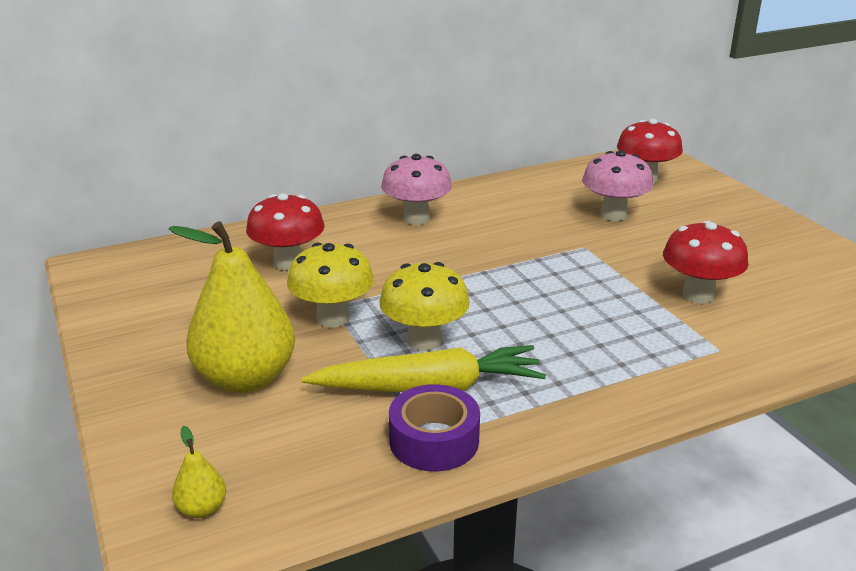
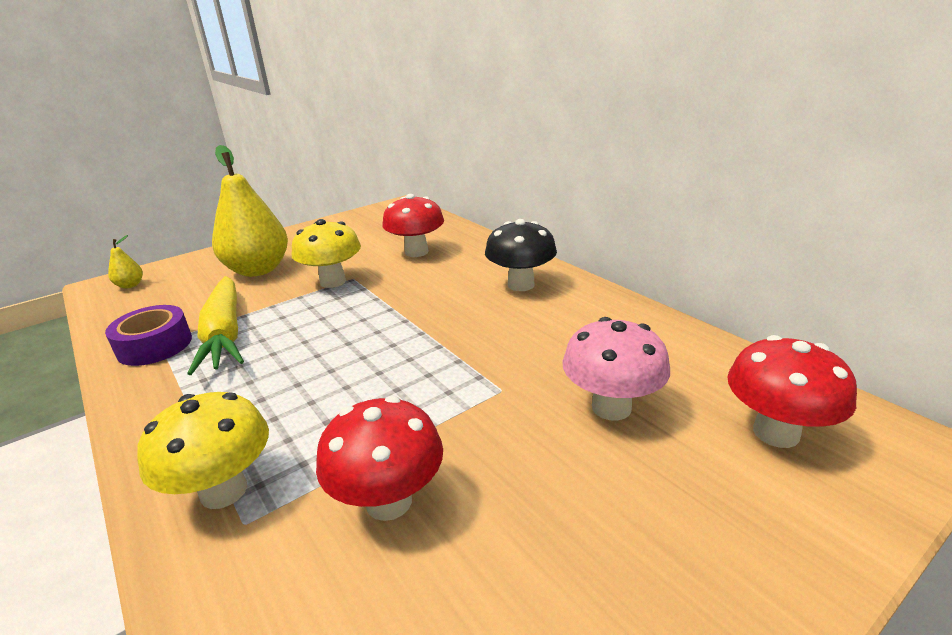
camera: 80 degrees right, 0 degrees up
yellow mushroom [380,262,470,351] -> yellow mushroom moved to [137,392,269,509]
pink mushroom [381,154,452,225] -> black mushroom [485,219,557,291]

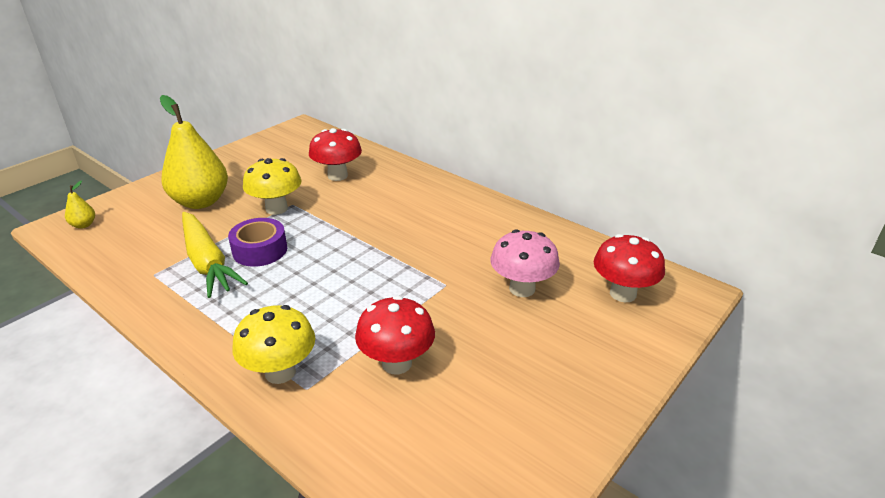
camera: 15 degrees left, 5 degrees up
purple tape [105,305,192,366] -> purple tape moved to [228,218,287,267]
black mushroom [485,219,557,291] -> none

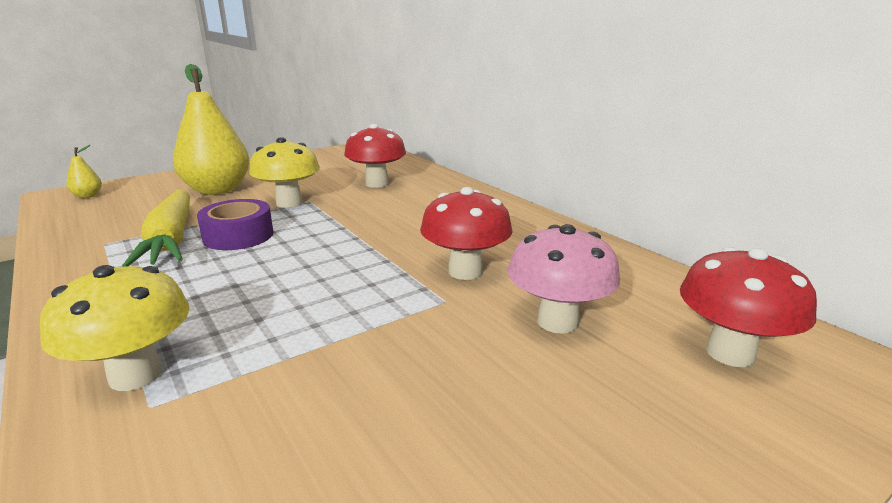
camera: 15 degrees right, 10 degrees down
red mushroom [355,296,435,374] -> red mushroom moved to [420,187,512,280]

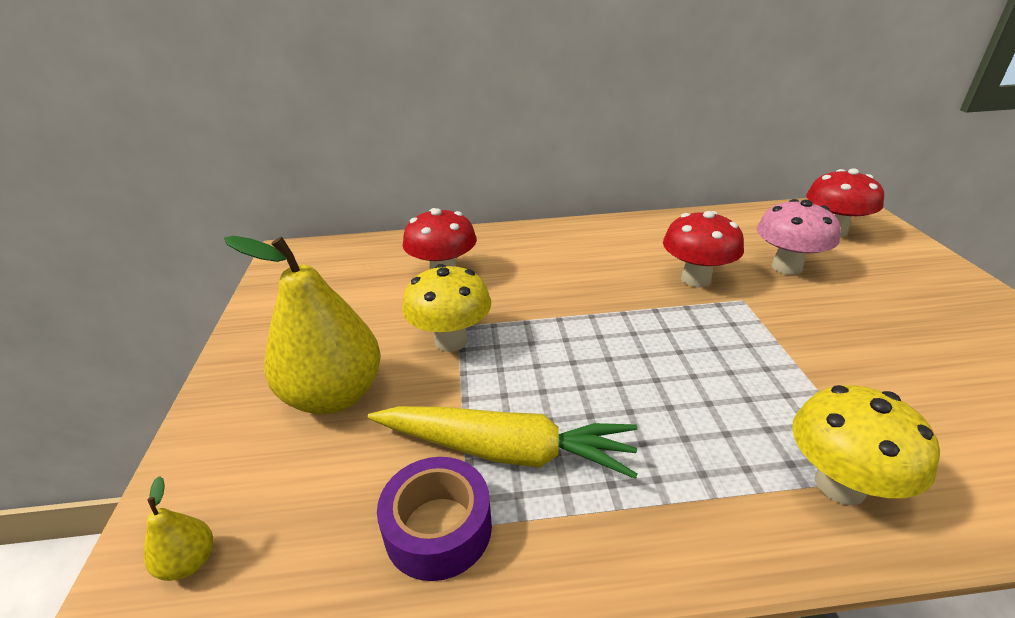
camera: 60 degrees left, 10 degrees up
purple tape [197,199,273,250] -> purple tape moved to [377,457,492,581]

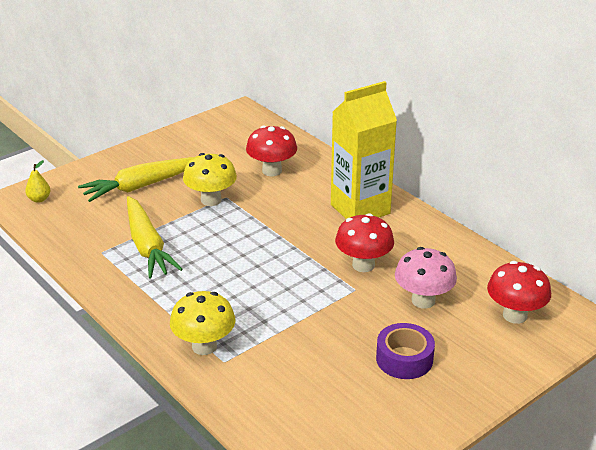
camera: 55 degrees right, 0 degrees up
yellow pear [224,236,381,414] -> yellow carrot [78,157,194,202]
purple tape [377,457,492,581] -> purple tape moved to [376,323,435,379]
none -> yellow carton [331,81,397,219]

